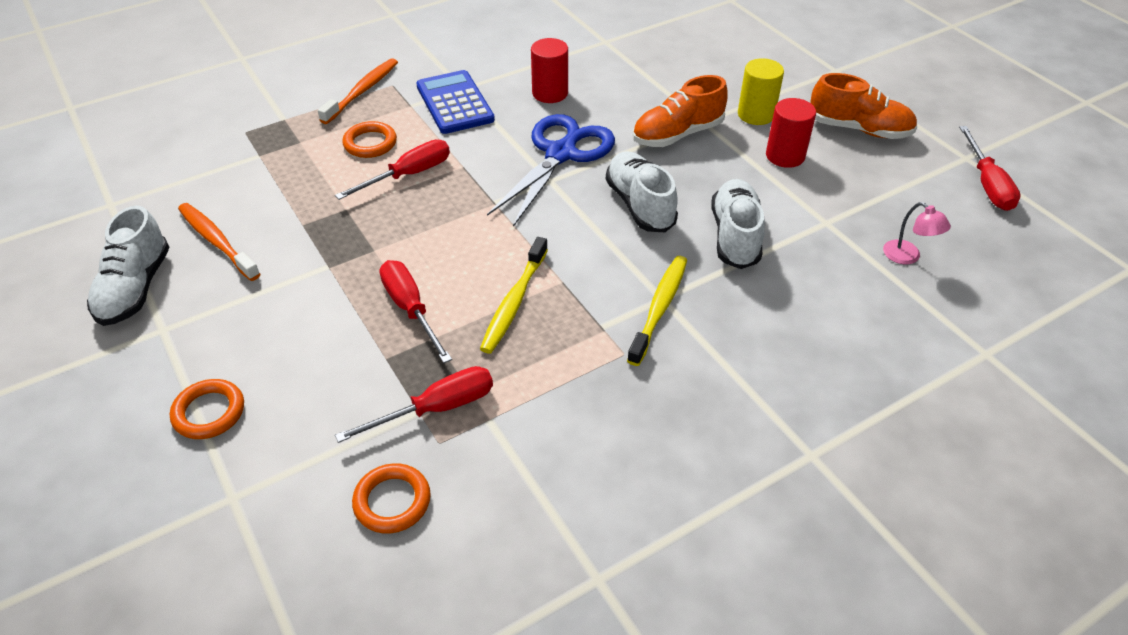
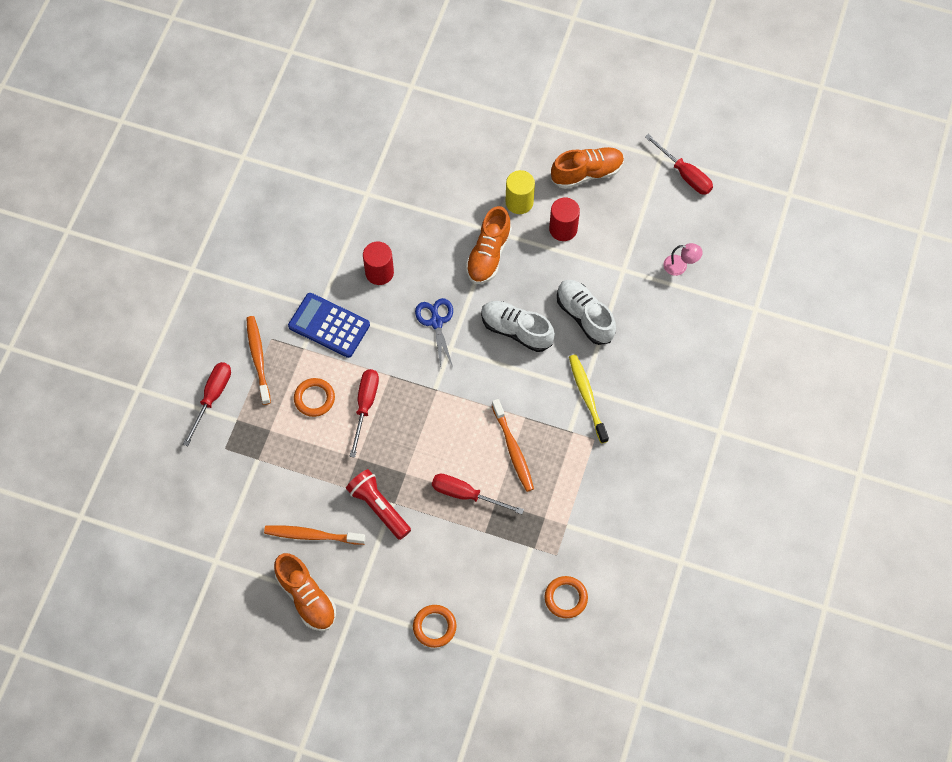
camera: 40 degrees left, 20 degrees up
white shoe [87,205,170,326] -> orange shoe [274,553,336,631]
red screwdriver [335,366,493,443] -> red screwdriver moved to [183,362,231,446]
yellow toothbrush [480,237,548,354] -> orange toothbrush [492,399,534,492]
blue scissors [487,114,615,227] -> blue scissors [415,298,453,367], size x0.60
none -> red flashlight [346,469,411,540]

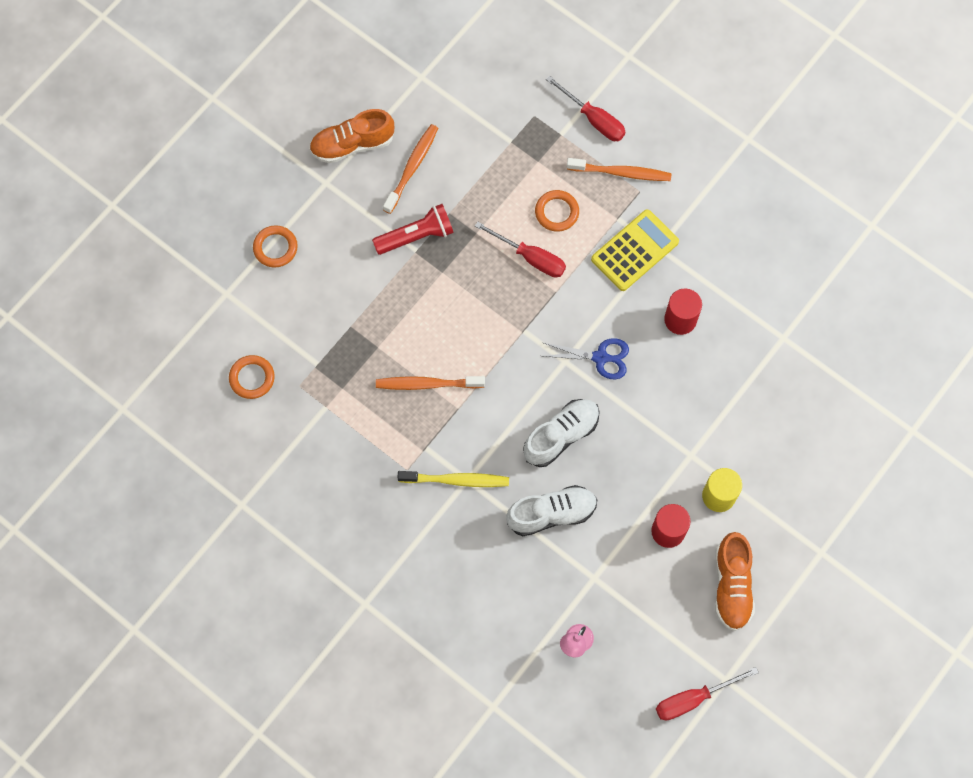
camera: 110 degrees right, 5 degrees up
blue calculator [288,293,370,358] -> yellow calculator [591,209,679,291]
red screwdriver [432,474,524,514] -> none
orange shoe [466,206,512,284] -> none

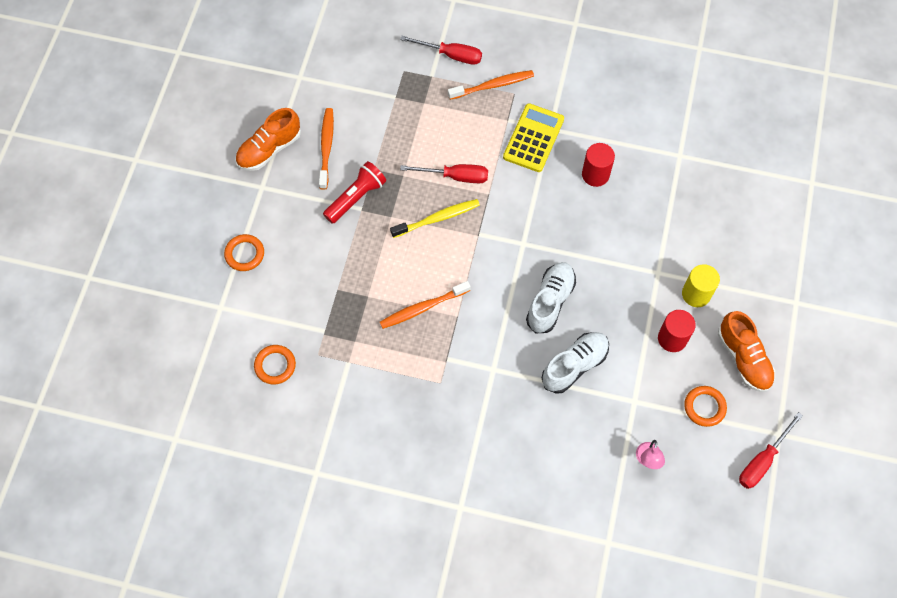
camera: 25 degrees left, 5 degrees down
yellow toothbrush [398,471,509,487] -> yellow toothbrush moved to [390,199,480,238]
orange ring [535,190,579,232] -> orange ring moved to [684,386,727,427]
blue scissors [542,338,629,379] -> none

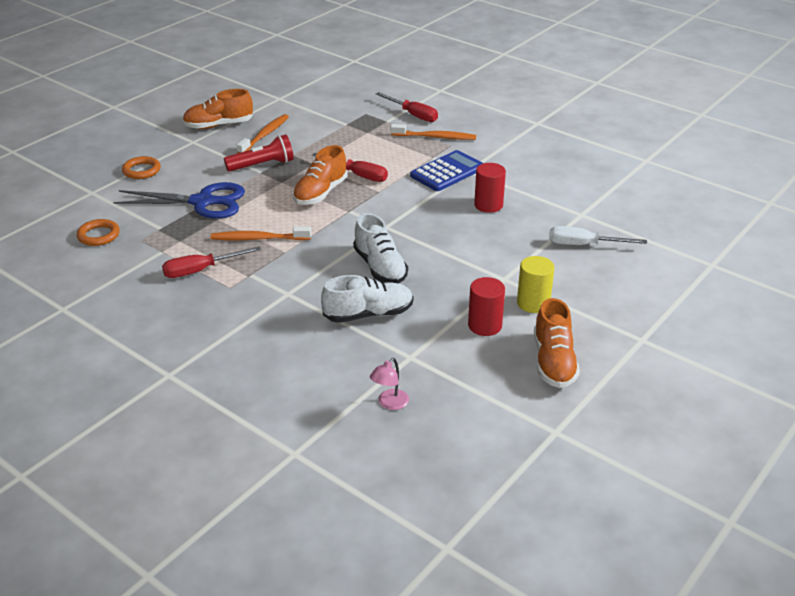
camera: 25 degrees right, 30 degrees down
yellow toothbrush [390,199,480,238] -> orange shoe [293,145,348,205]
yellow calculator [503,104,564,172] -> blue calculator [410,150,483,191]
white shoe [526,262,576,333] -> white shoe turned 105 degrees clockwise [353,213,408,284]
orange ring [684,386,727,427] -> none
red screwdriver [739,412,803,489] -> red screwdriver moved to [162,246,261,278]
none -> blue scissors [113,182,245,219]
none -> white screwdriver [549,226,647,245]

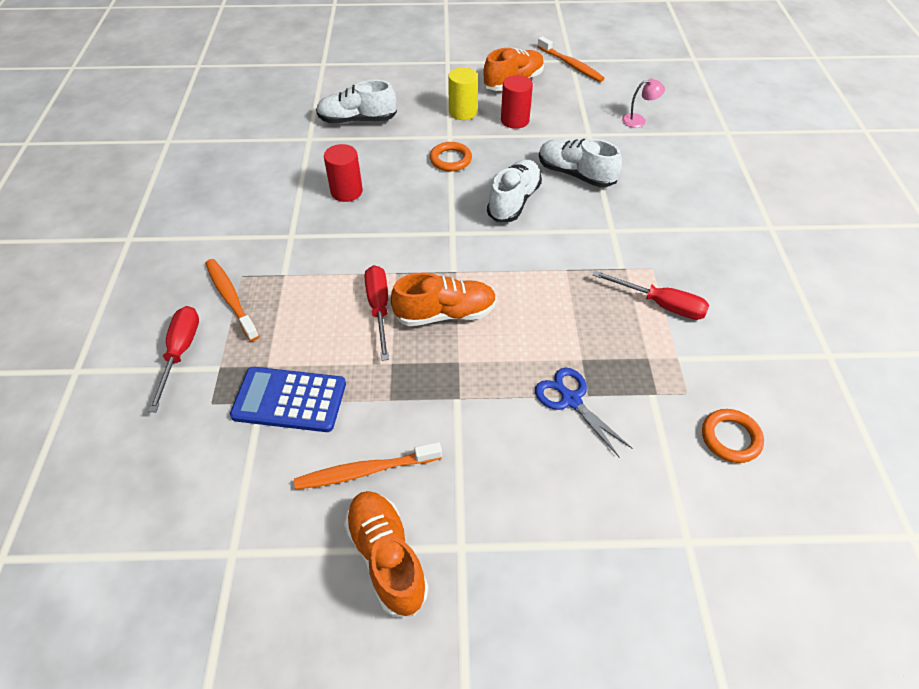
camera: 130 degrees left, 15 degrees up
blue scissors [113,182,245,219] -> blue scissors [535,368,632,457], size x0.60
orange ring [122,156,161,179] -> orange ring moved to [430,142,472,171]
orange shoe [182,89,253,129] -> orange shoe turned 150 degrees counterclockwise [344,491,429,617]
orange toothbrush [211,227,311,240] -> orange toothbrush moved to [537,36,605,82]
red flashlight [224,134,294,172] -> none
blue calculator [410,150,483,191] -> blue calculator moved to [230,367,346,432]
white screwdriver [549,226,647,245] -> white shoe [316,80,397,124]

